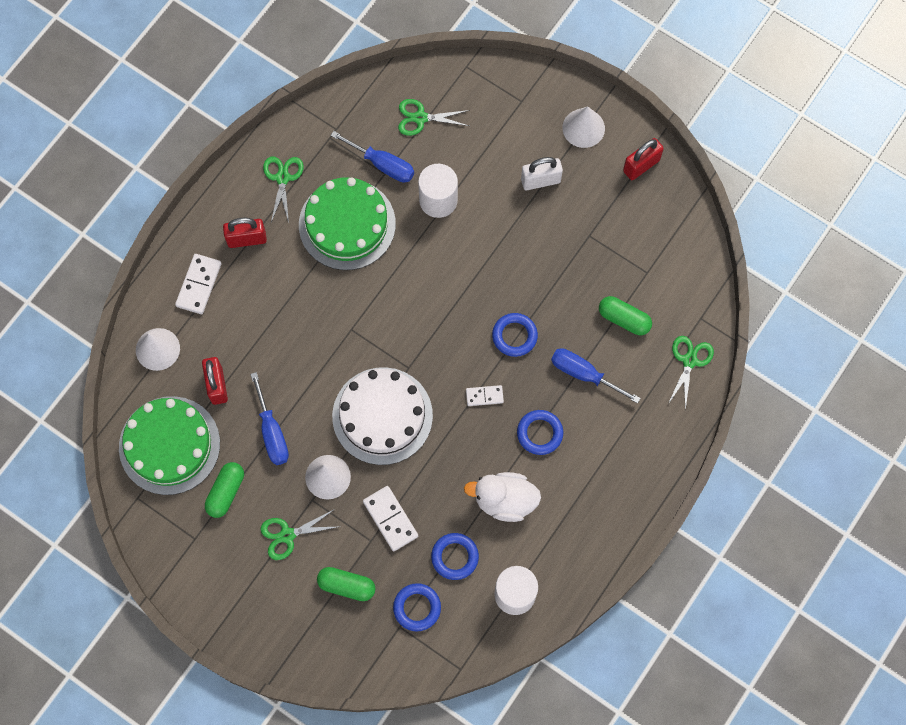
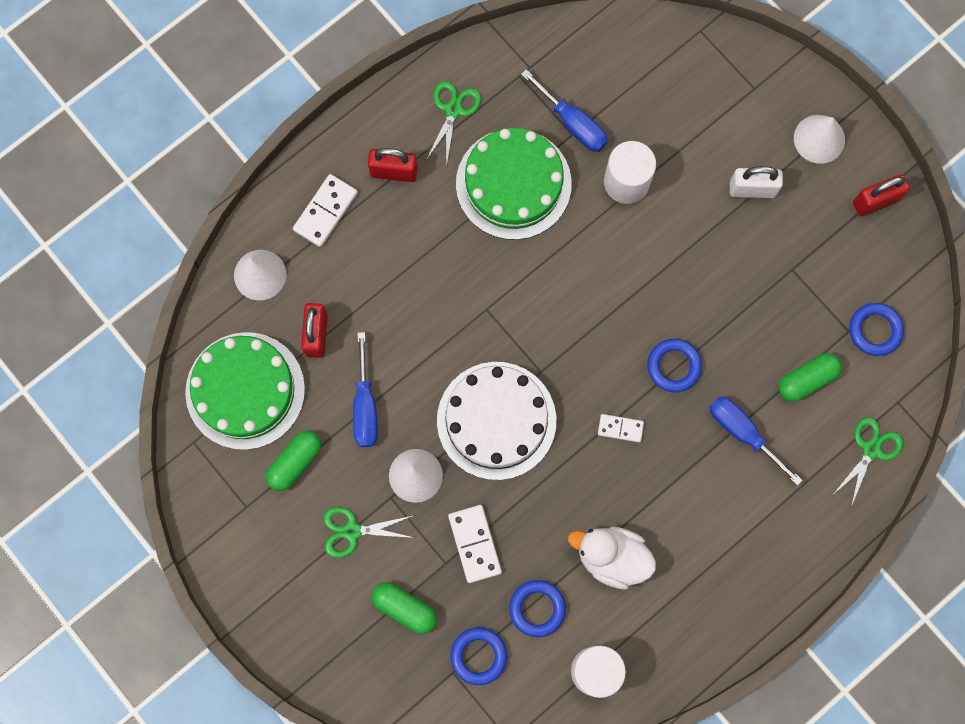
camera: 15 degrees right, 5 degrees up
green scissors [398,99,470,136] -> none
blue ring [517,410,563,455] -> blue ring moved to [849,303,904,356]
green capsule [599,296,652,335] -> green capsule turned 75 degrees counterclockwise [779,353,842,402]

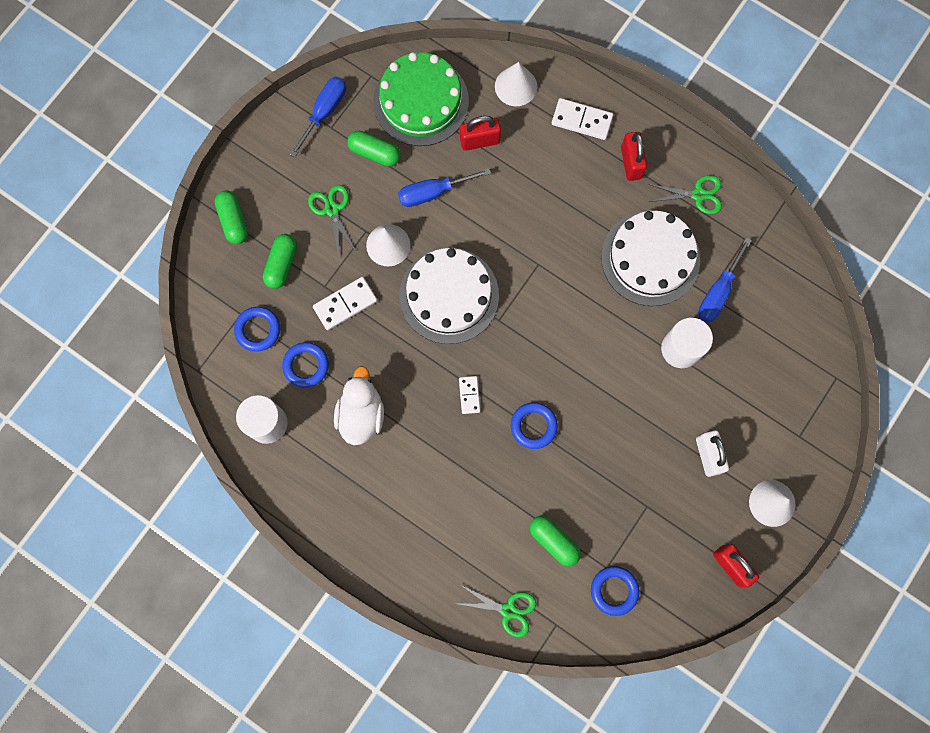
camera: 75 degrees right, 0 degrees up
green cake [456,128,572,240] -> white cake [601,211,700,306]
blue screwdriver [709,396,803,486] -> blue screwdriver moved to [289,77,346,157]
none -> green capsule [215,190,248,244]

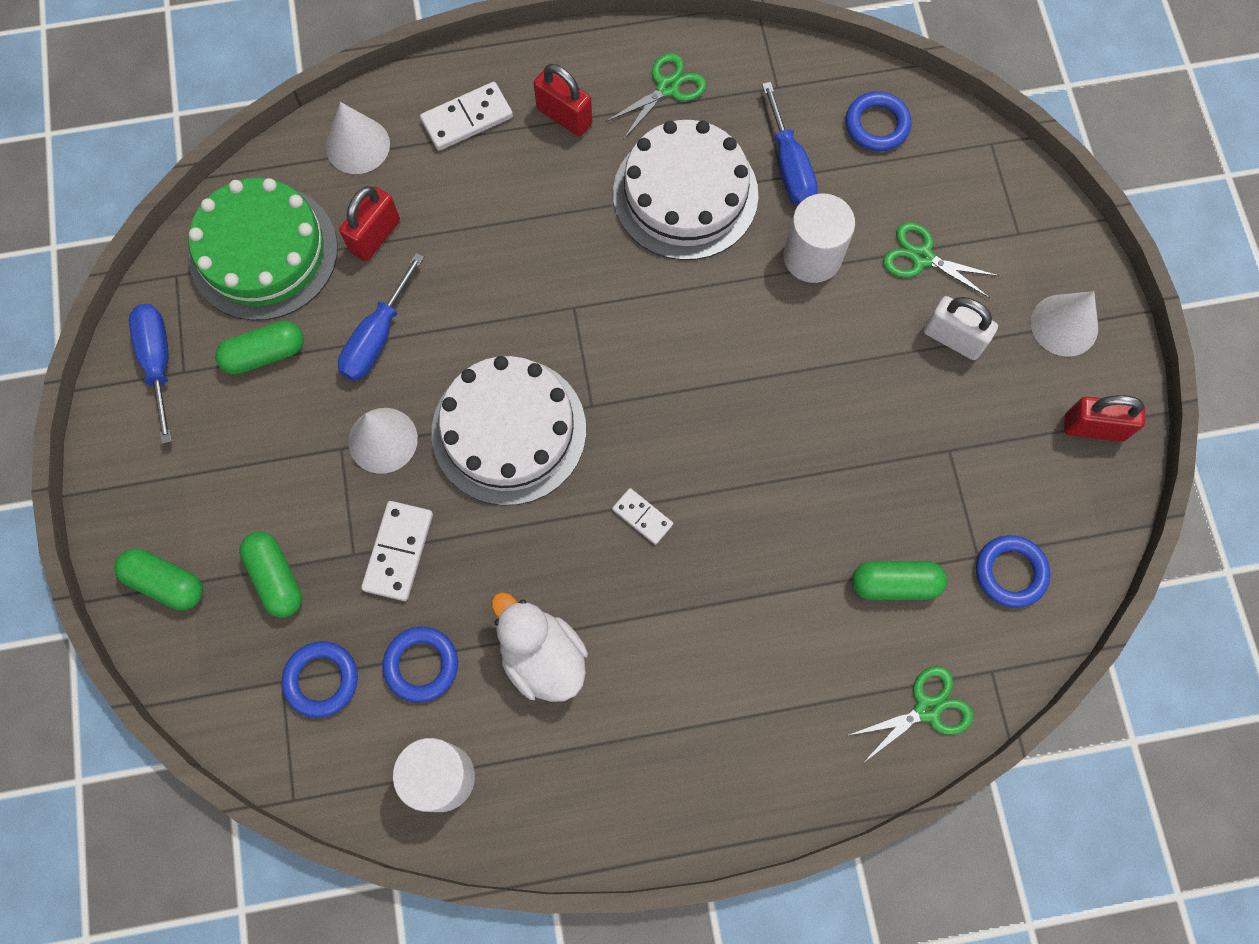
camera: 45 degrees left, 5 degrees down
green scissors [308,185,355,256] -> green scissors moved to [883,222,999,298]
blue ring [511,402,558,449] -> blue ring moved to [846,91,911,151]

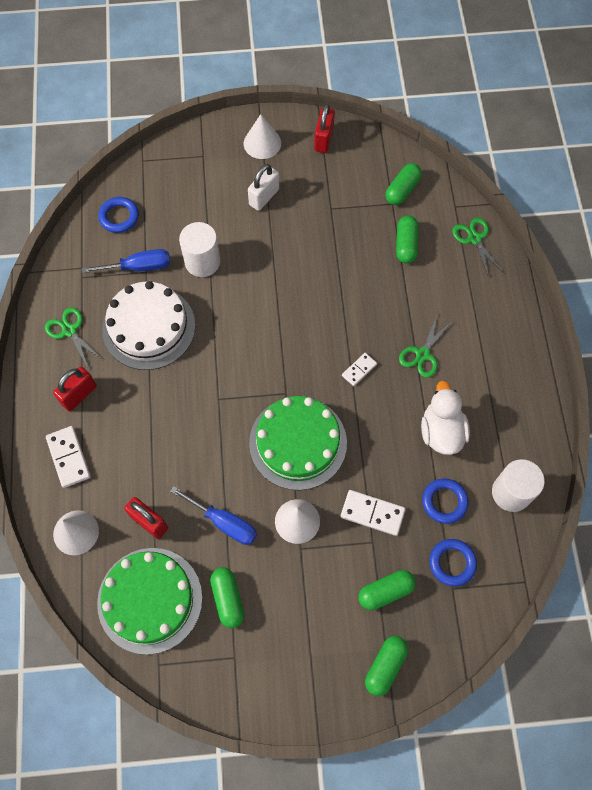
camera: 85 degrees left, 5 degrees down
blue screwdriver [129,304,172,444] -> none
white cake [432,356,586,506] -> green cake [249,396,347,490]
white duck [492,592,588,702] -> white duck turned 120 degrees clockwise [421,381,470,455]
green scissors [883,222,999,298] -> green scissors moved to [399,313,451,378]
blue ring [976,535,1051,608] -> green capsule [385,163,422,205]

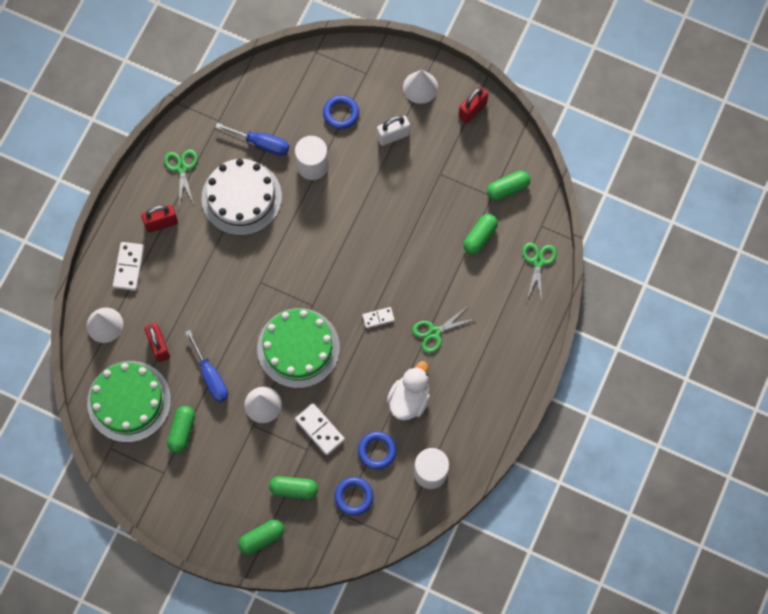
camera: 30 degrees right, 5 degrees up
blue ring [98,197,139,233] -> blue ring moved to [323,95,359,129]

